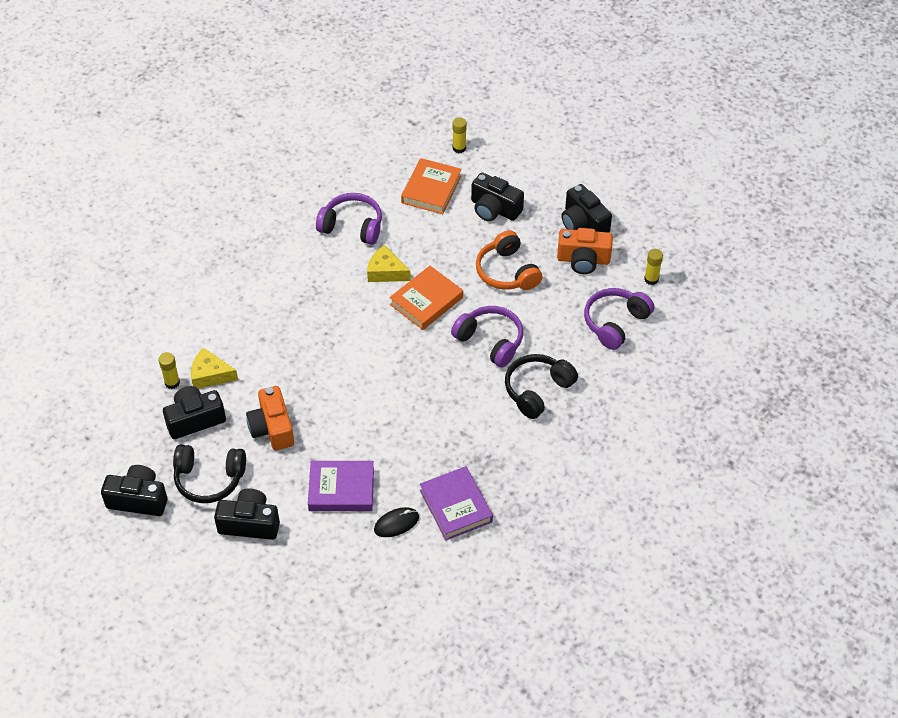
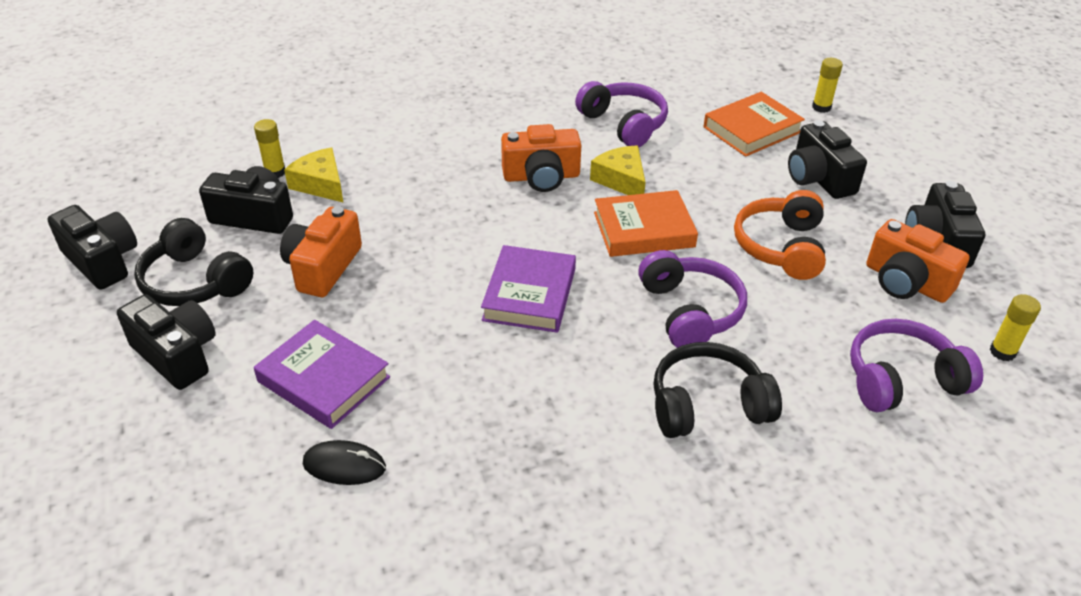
camera: 35 degrees right, 10 degrees down
purple book [420,466,493,540] -> purple book moved to [481,245,576,333]
none -> orange camera [501,124,581,192]

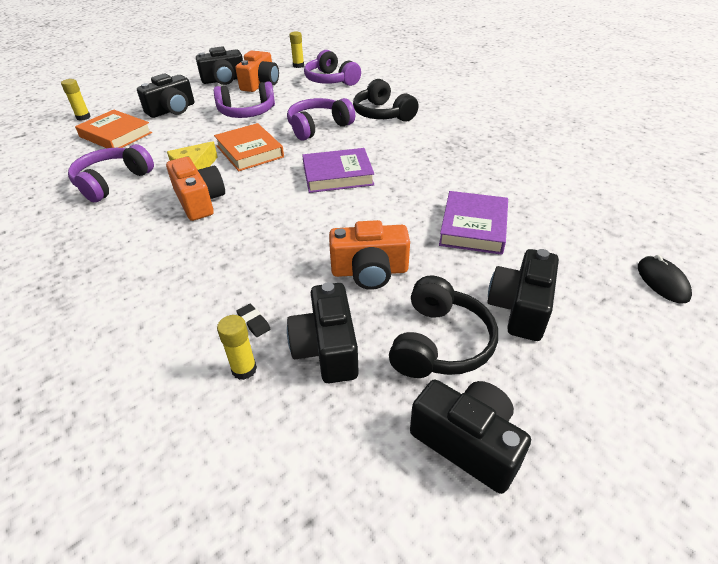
camera: 110 degrees left, 0 degrees up
black camera [48,205,137,290] -> black camera turned 105 degrees clockwise [410,380,531,494]
yellow cheese [284,148,344,203] -> black eraser [236,304,270,337]
black mouse [303,440,386,485] -> black mouse moved to [638,255,692,303]
orange headphones [734,190,826,280] -> purple headphones [214,81,275,118]

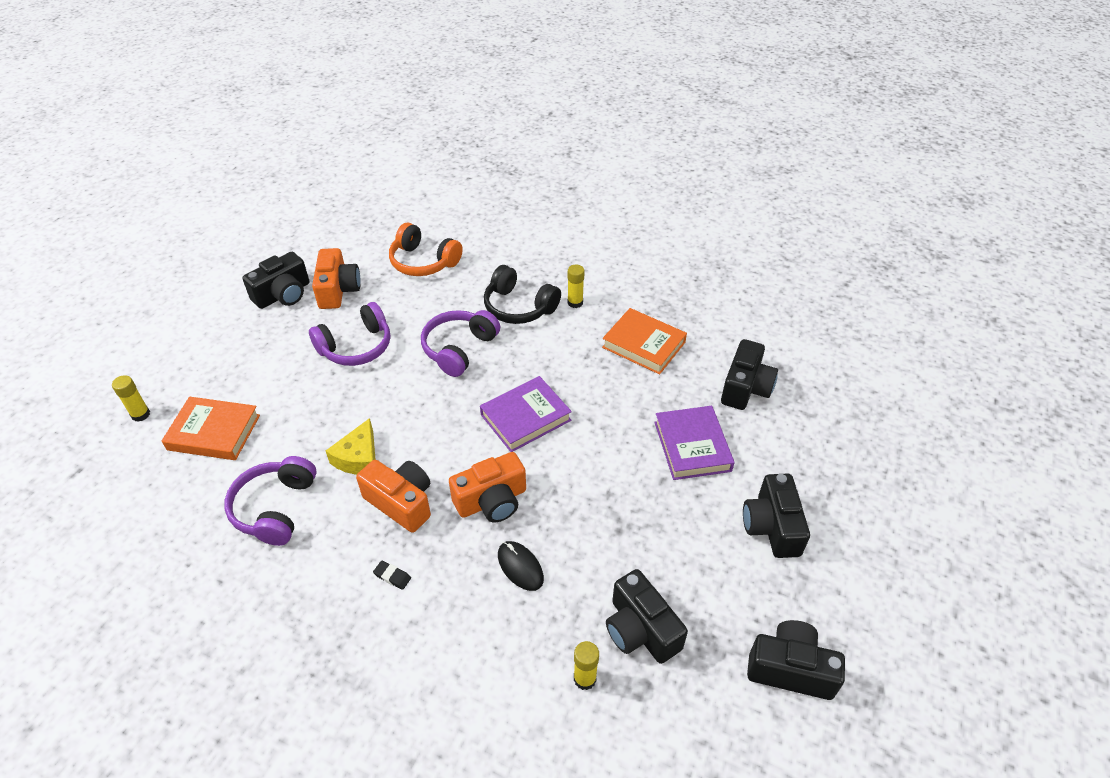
camera: 25 degrees left, 5 degrees up
black camera [137,74,194,118] -> black camera moved to [721,339,778,410]
orange book [214,123,284,171] -> orange book moved to [602,308,687,375]
black eraser [236,304,270,337] -> black eraser moved to [373,561,411,590]
yellow glue stick [290,31,304,68] -> yellow glue stick moved to [567,265,585,308]
purple headphones [304,50,361,86] -> orange headphones [389,223,463,276]
orange camera [329,220,410,290] -> orange camera moved to [449,452,526,523]
black headphones [389,275,498,378] -> none
black mouse [638,255,692,303] -> black mouse moved to [498,541,544,591]

